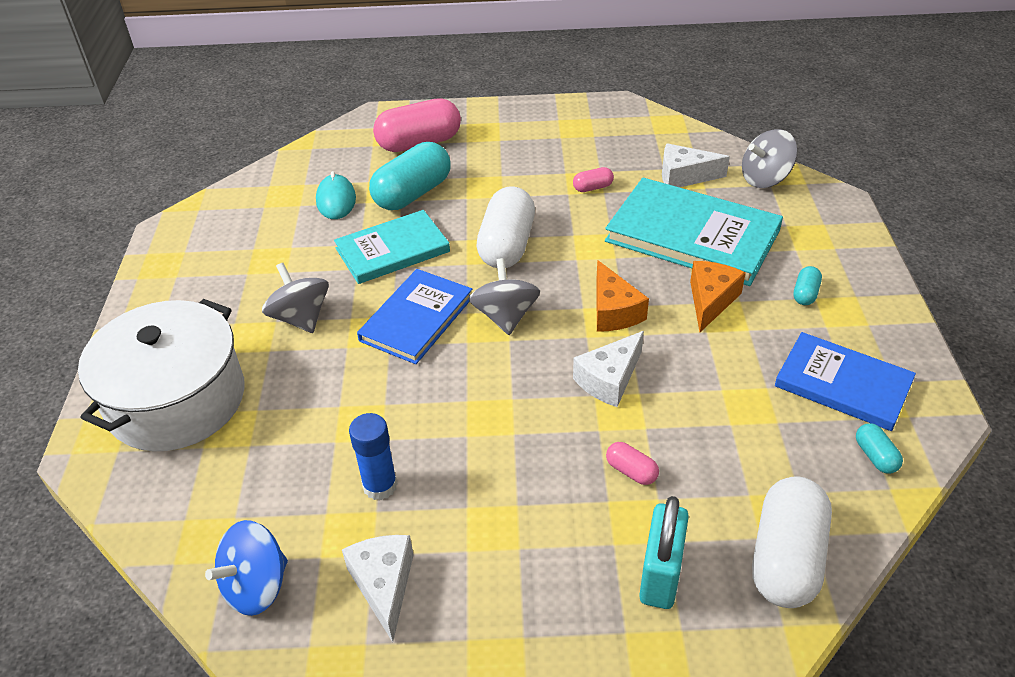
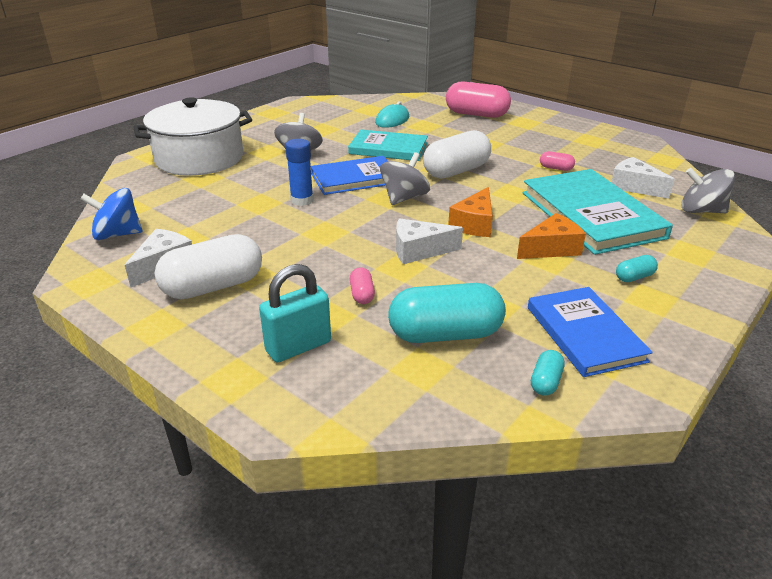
camera: 40 degrees right, 10 degrees down
blue glue stick [349,413,398,500] -> blue glue stick moved to [285,139,314,206]
turquoise capsule [369,142,451,210] -> turquoise capsule moved to [388,283,506,343]
white capsule [752,476,832,608] -> white capsule moved to [155,234,262,299]

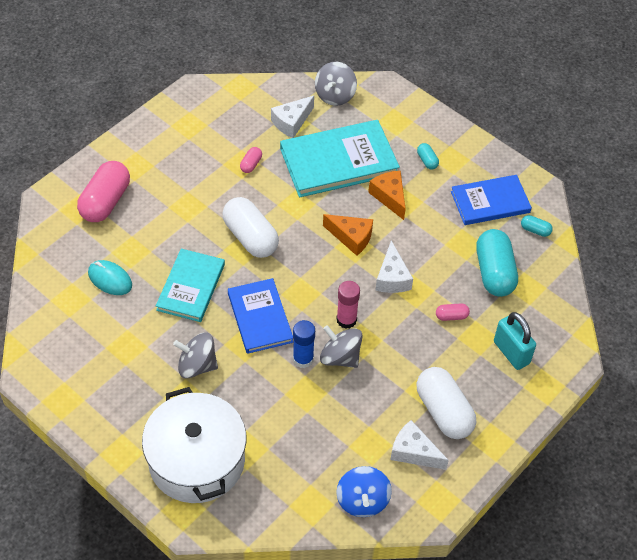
camera: 90 degrees left, 20 degrees up
grey spinning top [380,152,430,205] -> grey spinning top moved to [320,325,362,368]
none -> pink glue stick [337,281,360,329]

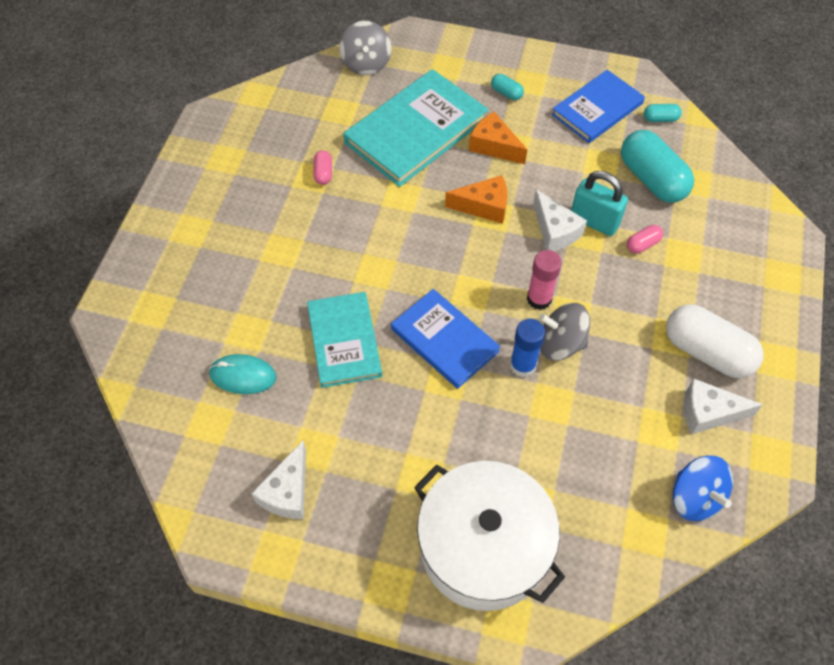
camera: 25 degrees left, 5 degrees up
pink capsule [77,161,130,222] -> none
grey spinning top [173,333,218,378] -> none
white capsule [222,197,279,258] -> none
white cheese [271,96,314,138] -> white cheese moved to [251,441,306,519]
turquoise padlock [494,312,536,370] -> turquoise padlock moved to [571,171,628,236]

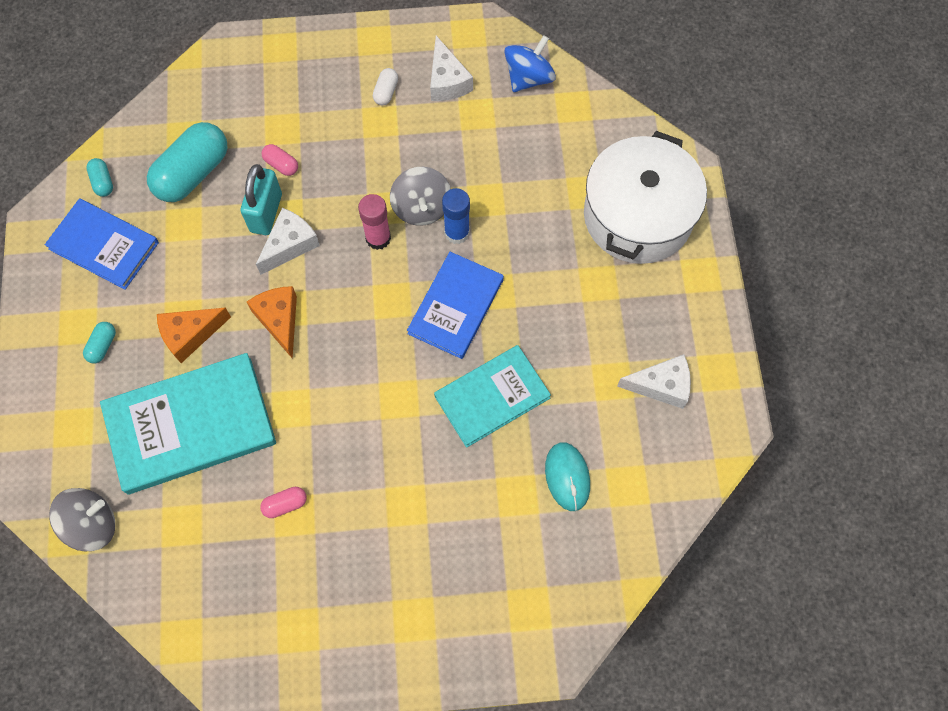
camera: 110 degrees left, 10 degrees up
turquoise book [343,69,488,187] -> turquoise book turned 45 degrees counterclockwise [100,353,276,495]
orange cheese [469,111,528,164] -> orange cheese turned 45 degrees clockwise [157,307,231,363]
white capsule [666,304,764,378] -> white capsule [373,68,398,106], size x0.45

